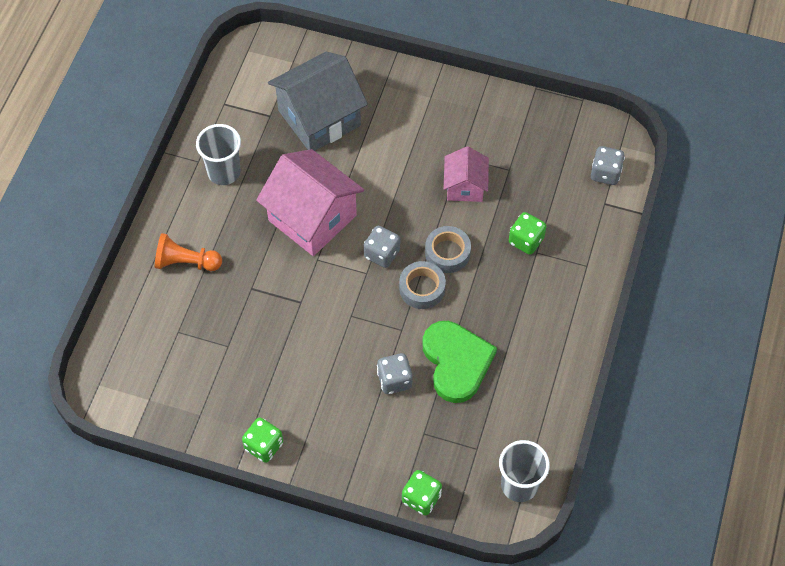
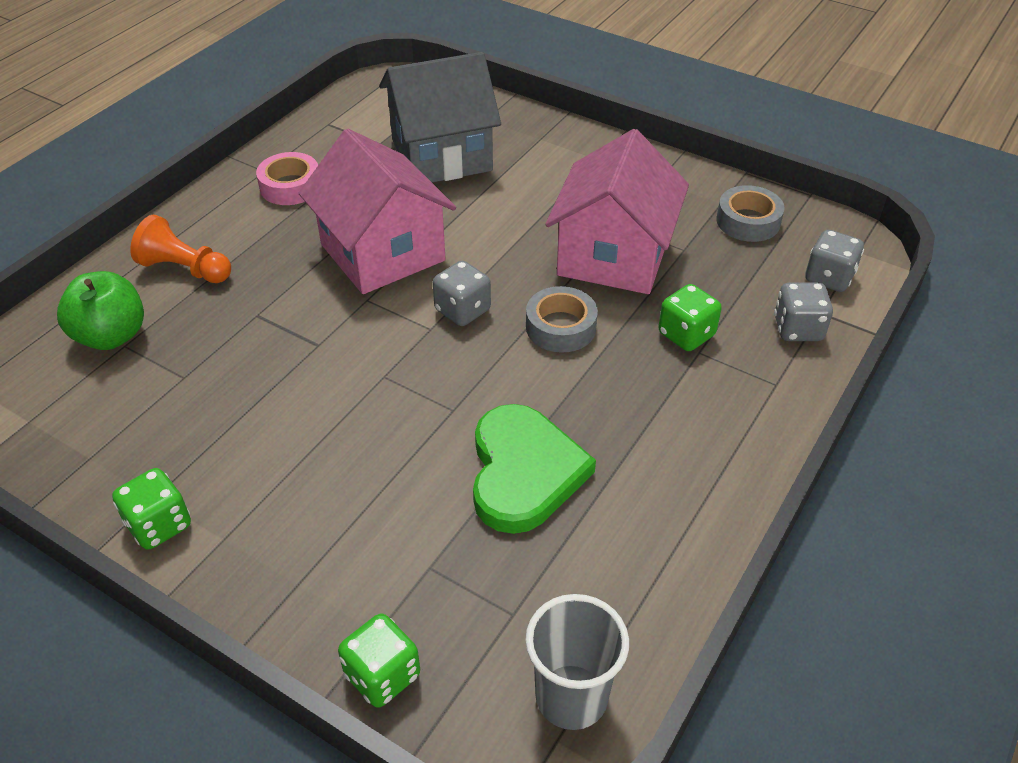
camera: 15 degrees right, 15 degrees down
grey cup [196,124,241,185] -> pink tape [256,152,318,205]
grey dice [377,353,413,394] -> grey dice moved to [774,283,833,341]
grey tape [399,261,446,309] -> grey tape moved to [716,185,785,242]
pink house [444,146,489,202] -> pink house [545,129,689,294], size x1.79
none -> green apple [57,271,144,350]

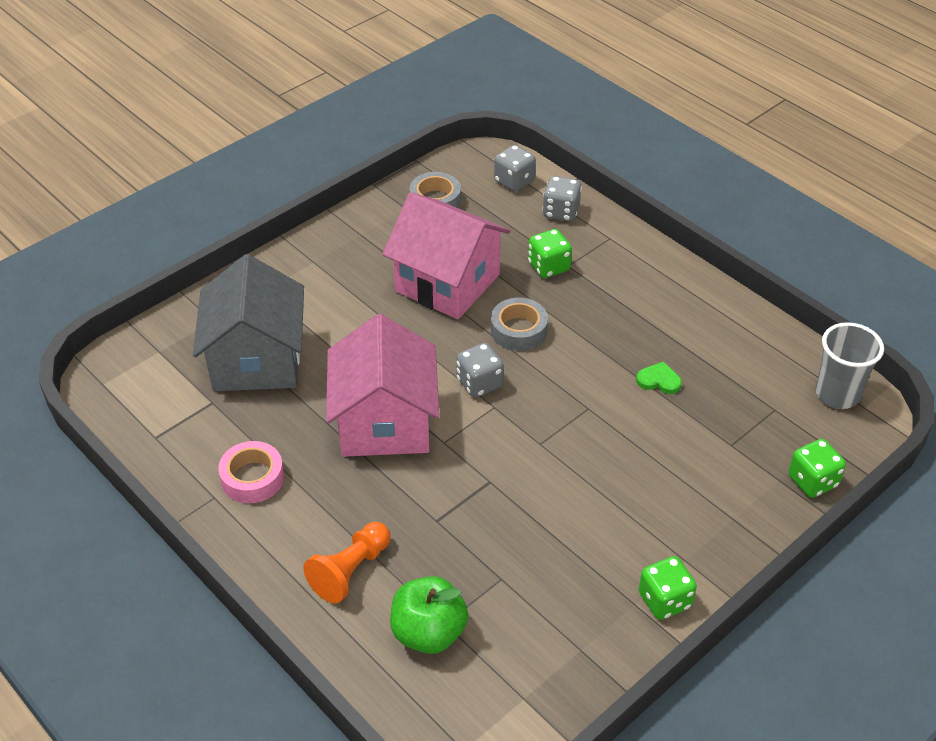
camera: 75 degrees left, 0 degrees up
pink house [299,129,456,294] -> pink house turned 75 degrees counterclockwise [326,314,440,457]
green heart [473,404,596,534] -> green heart [636,361,682,394], size x0.42

